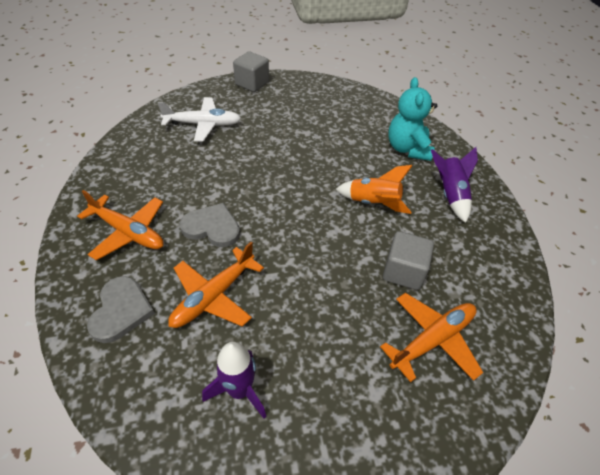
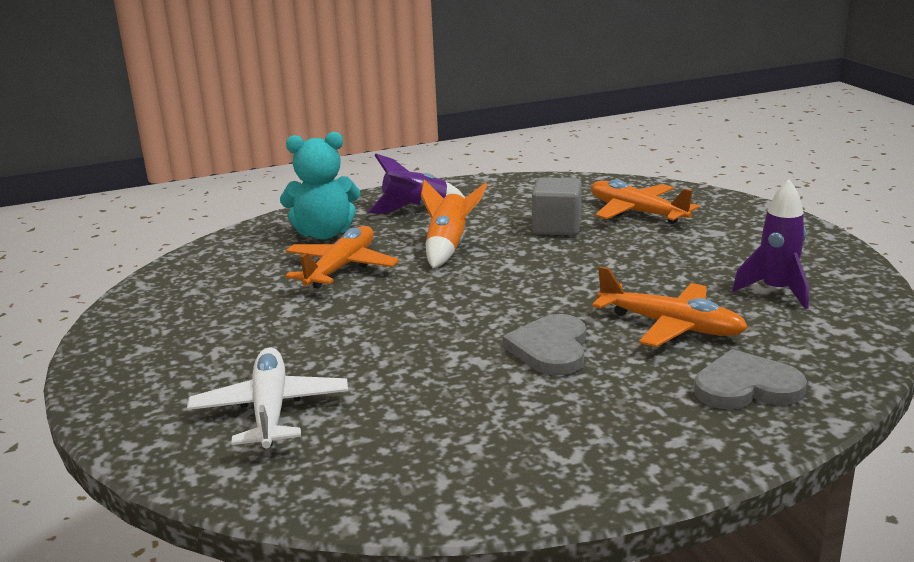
camera: 95 degrees left, 25 degrees down
orange plane [77,190,164,260] -> orange plane moved to [285,226,399,289]
grey cube [233,51,269,92] -> none

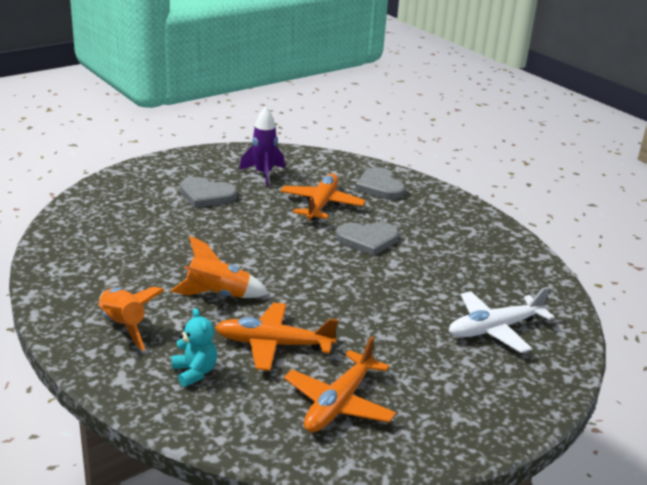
camera: 110 degrees left, 5 degrees up
turquoise teddy bear [280,132,360,239] -> turquoise teddy bear [171,308,217,387], size x0.61
purple rocket [368,154,465,214] -> orange rocket [98,287,165,351]
grey cube [532,178,582,235] -> none
orange plane [591,180,700,224] -> orange plane moved to [284,336,396,432]
none -> grey heart [180,177,237,208]

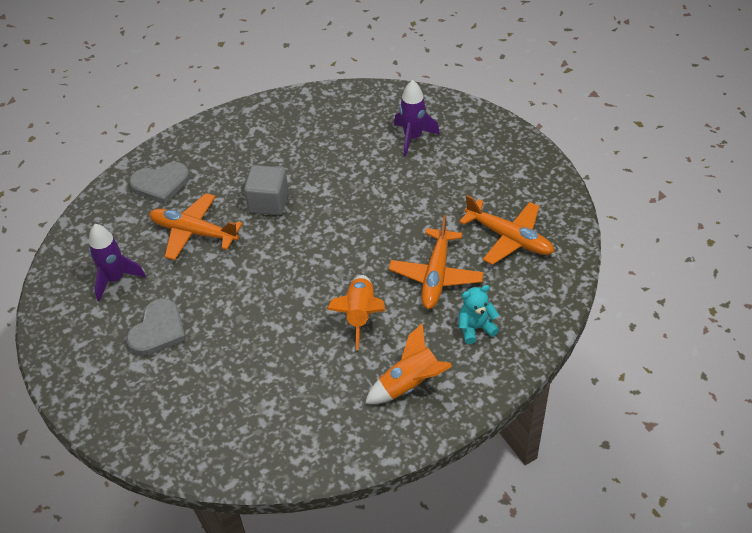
camera: 80 degrees left, 20 degrees up
grey heart [336,222,398,256] -> grey cube [244,165,289,215]
white plane [449,287,555,353] -> purple rocket [394,80,440,157]

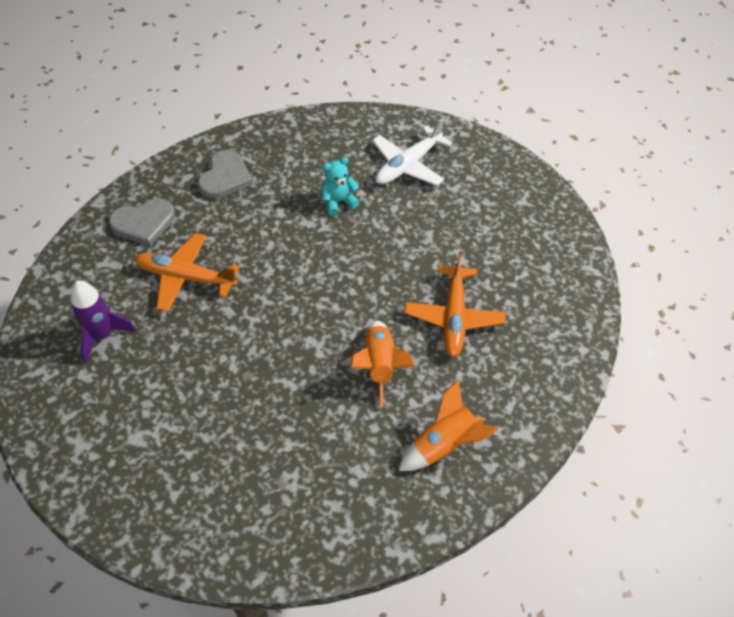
camera: 10 degrees left, 5 degrees up
grey heart [126,298,186,356] -> grey heart moved to [197,150,253,199]
grey cube [244,165,289,215] -> none
purple rocket [394,80,440,157] -> white plane [372,118,452,186]
orange plane [459,195,554,265] -> none
turquoise teddy bear [459,285,499,344] -> turquoise teddy bear moved to [321,157,359,216]

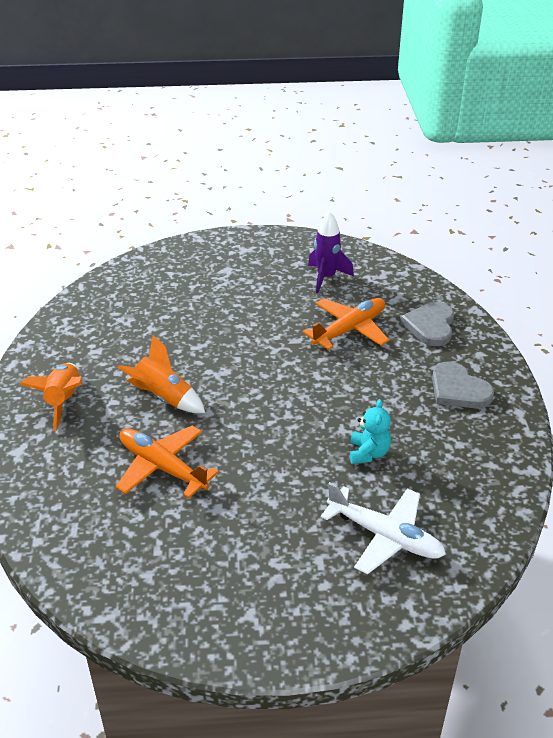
camera: 125 degrees right, 15 degrees down
white plane [372,118,452,186] -> white plane turned 135 degrees clockwise [321,482,446,574]

